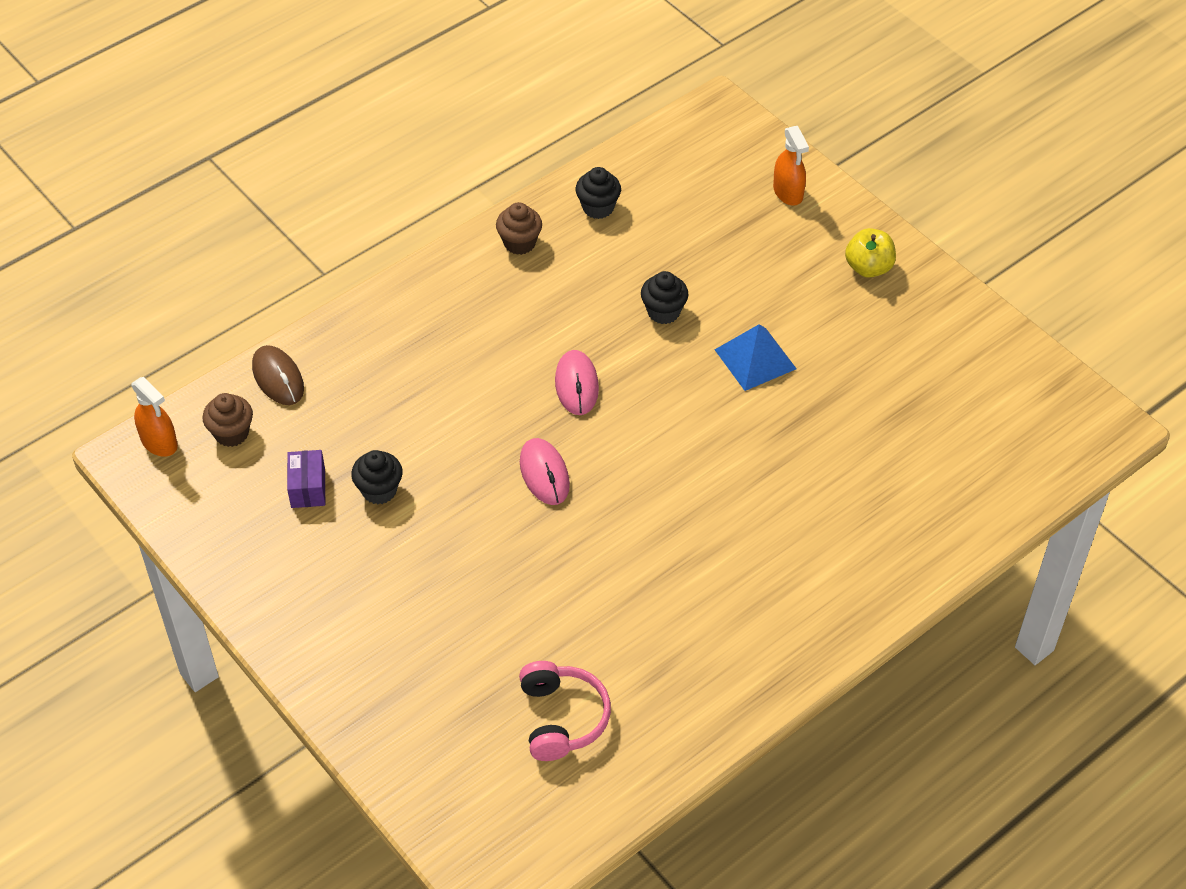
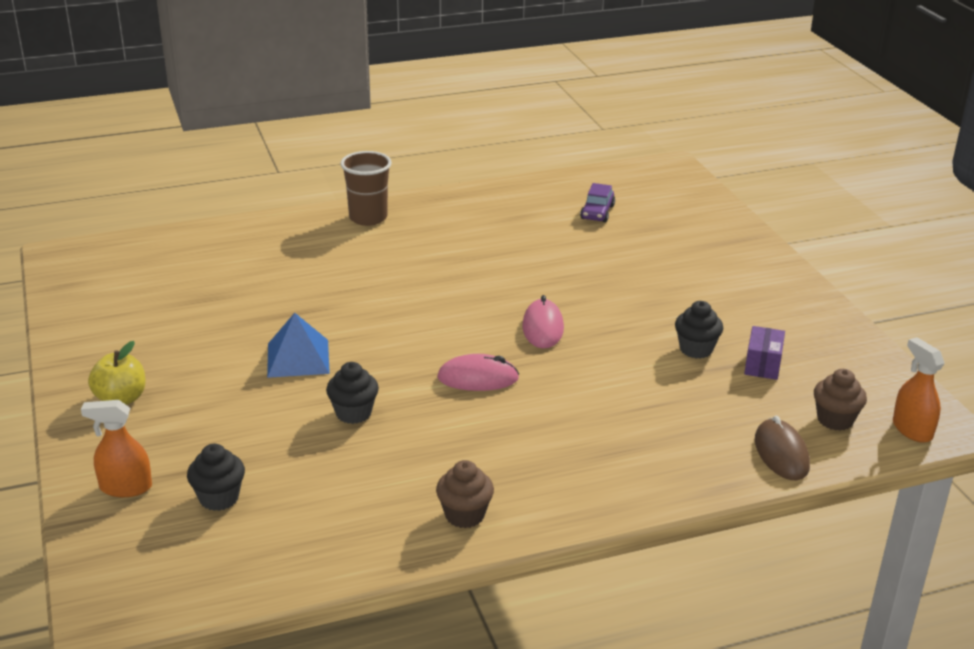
camera: 160 degrees left, 20 degrees down
pink headphones [519,661,611,761] -> purple car [580,183,615,222]
pink mouse [555,350,599,415] -> pink mouse turned 75 degrees clockwise [437,354,519,391]
black cupcake [576,167,621,219] -> black cupcake moved to [187,444,245,511]
orange spray bottle [773,126,809,206] -> orange spray bottle turned 90 degrees counterclockwise [81,400,152,497]
none -> brown cup [340,151,392,226]

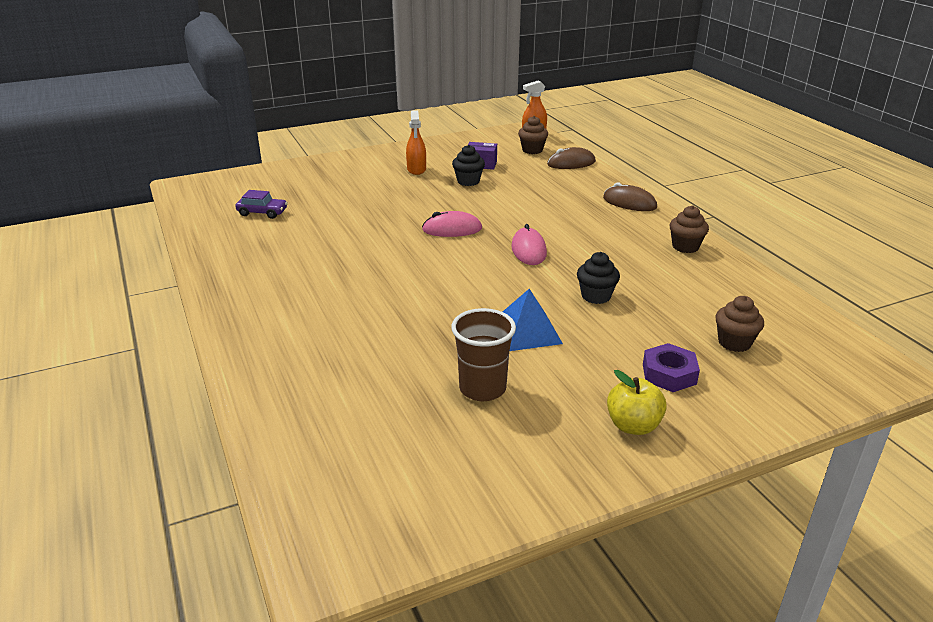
camera: 95 degrees left, 0 degrees up
orange spray bottle [81,400,152,497] -> orange spray bottle moved to [406,110,426,175]
black cupcake [187,444,245,511] -> brown cupcake [716,296,764,352]
brown cup [340,151,392,226] -> brown cup moved to [451,308,516,401]
none -> brown mouse [603,182,657,211]
none -> purple nut [643,343,700,392]

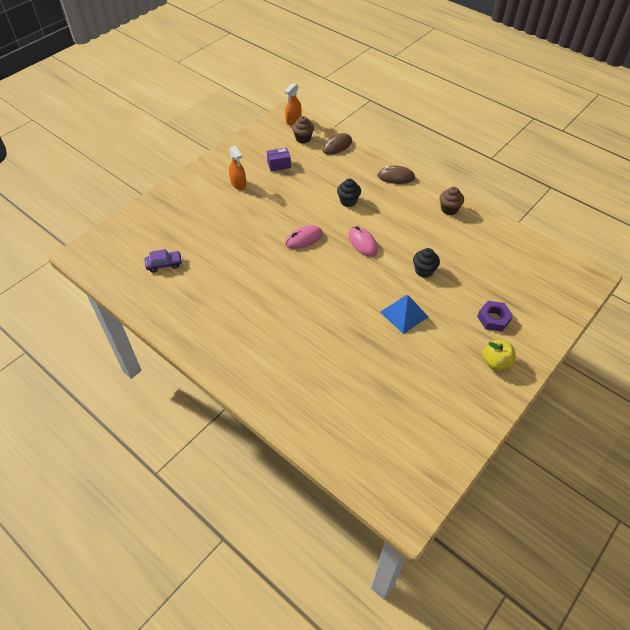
camera: 25 degrees left, 20 degrees up
brown cup [451,308,516,401] -> none
black cupcake [452,145,485,186] -> black cupcake moved to [337,178,361,207]
brown cupcake [716,296,764,352] -> none

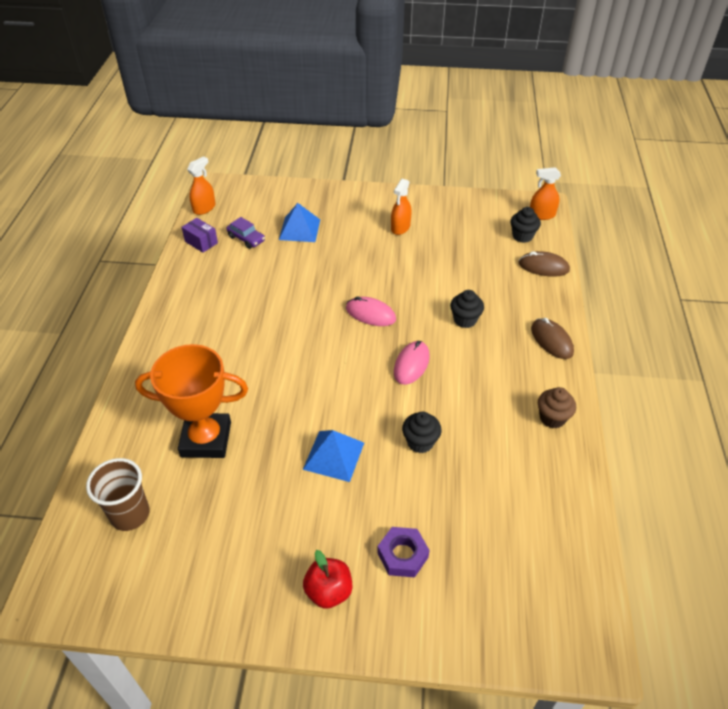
camera: 55 degrees right, 5 degrees down
purple box [267,147,291,172] -> purple box moved to [182,218,218,253]
brown cupcake [292,116,314,143] -> black cupcake [511,207,541,243]
yellow apple [482,340,516,371] -> red apple [303,550,352,609]
none -> brown cup [86,458,150,531]
none -> orange trophy [135,344,248,458]
none -> orange spray bottle [187,156,215,215]
none -> blue pyramid [279,203,320,242]

